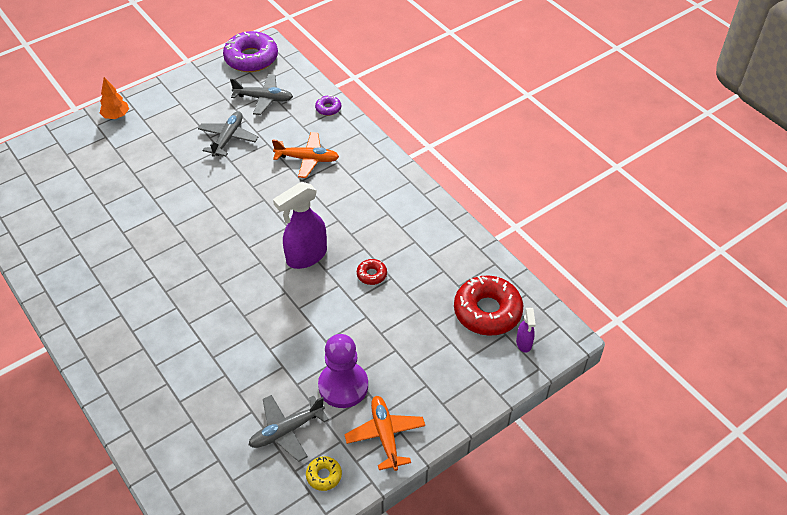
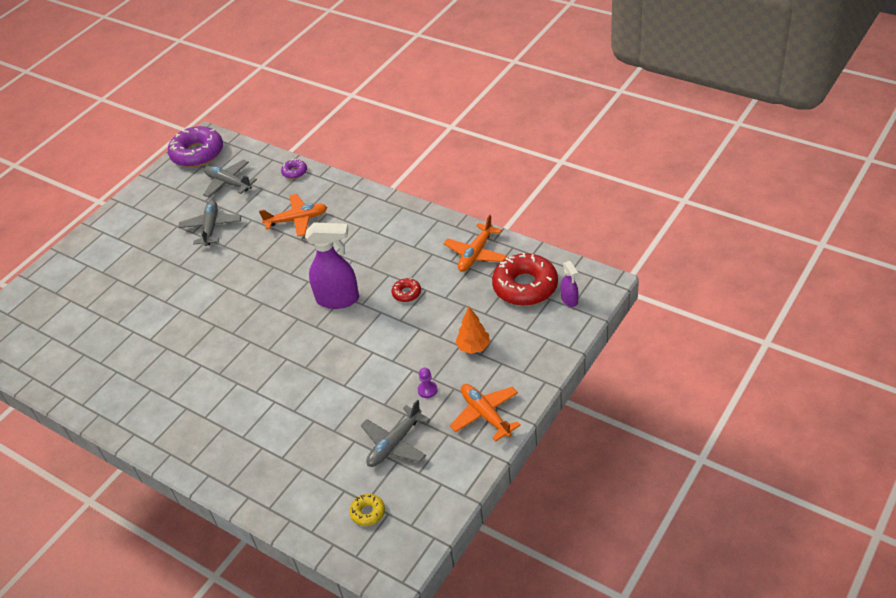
camera: 15 degrees left, 5 degrees down
orange tree [100,77,129,119] -> orange tree moved to [456,307,490,354]
grey plane [230,74,293,115] -> grey plane turned 135 degrees counterclockwise [203,160,257,198]
purple spray bottle [273,182,327,269] -> purple spray bottle turned 120 degrees counterclockwise [305,222,359,309]
yellow donut [306,456,342,491] -> yellow donut moved to [349,494,385,526]
purple pawn [318,334,368,408] -> purple pawn [418,368,438,398], size x0.41
none -> orange plane [444,214,507,272]

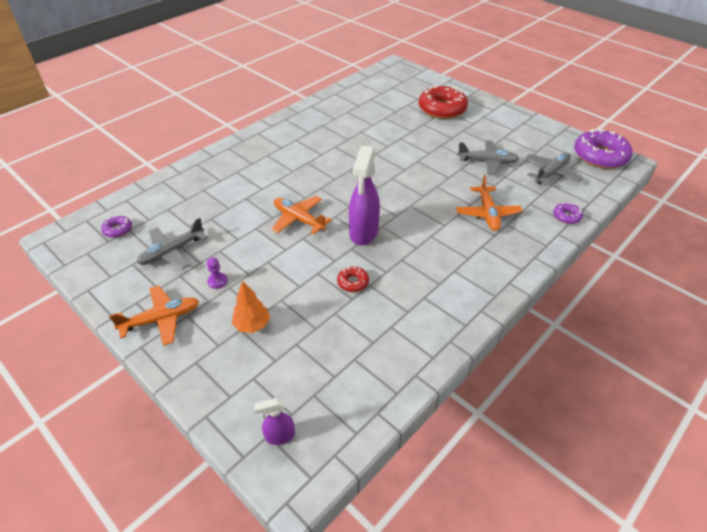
camera: 95 degrees right, 0 degrees up
yellow donut [349,494,385,526] -> purple donut [101,215,132,238]
grey plane [361,399,430,467] -> grey plane turned 90 degrees counterclockwise [137,218,208,269]
orange plane [444,214,507,272] -> orange plane moved to [271,196,332,234]
red donut [492,253,558,306] -> red donut moved to [419,85,468,119]

